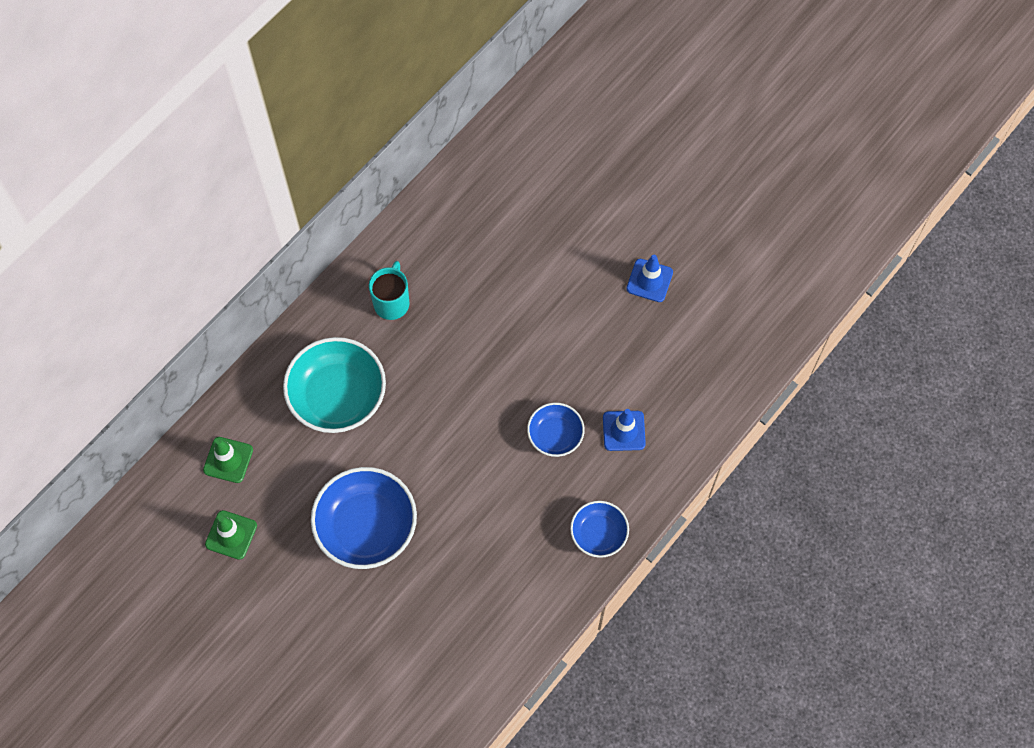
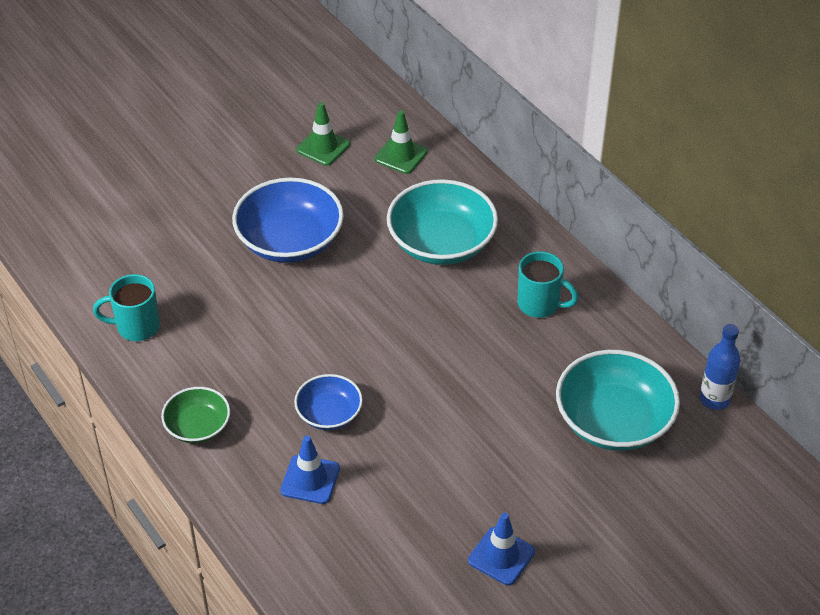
camera: 105 degrees right, 20 degrees down
blue bowl [570,501,629,558] -> green bowl [161,387,230,443]
none -> turquoise mug [93,274,160,341]
none -> turquoise bowl [556,350,680,451]
none -> blue bottle [700,324,741,410]

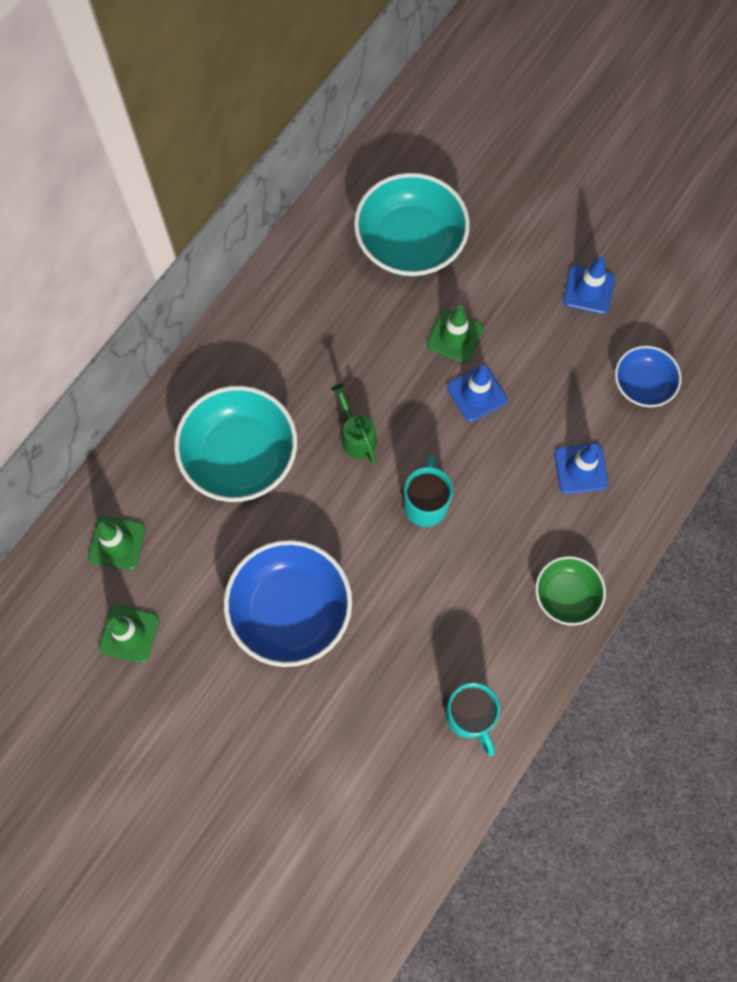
camera: 110 degrees left, 25 degrees up
blue bowl [294,374,363,430] -> blue bowl moved to [615,346,682,407]
turquoise mug [517,251,579,318] -> turquoise mug moved to [404,455,453,527]
blue bottle [700,324,741,410] -> none
none -> green watering can [331,383,377,463]
none -> green traffic cone [427,305,484,363]
none -> blue traffic cone [447,365,507,422]

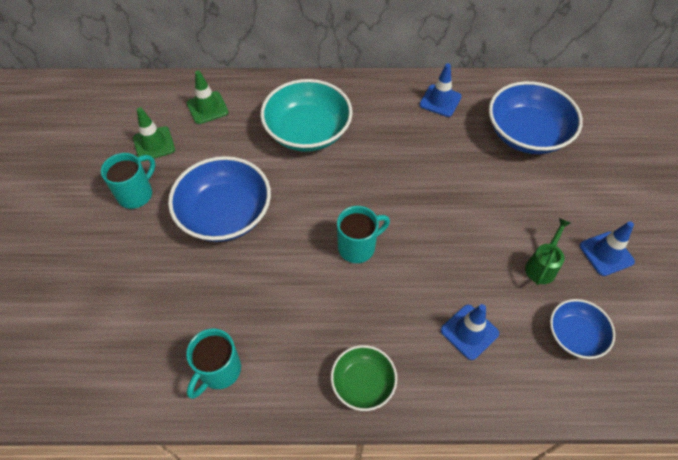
camera: 55 degrees right, 15 degrees down
green watering can [331,383,377,463] -> green watering can moved to [525,218,571,285]
turquoise bowl [354,173,470,277] -> blue bowl [489,81,583,154]
green traffic cone [427,305,484,363] -> none
blue traffic cone [447,365,507,422] -> blue traffic cone moved to [420,63,461,117]
none -> turquoise mug [101,153,155,209]

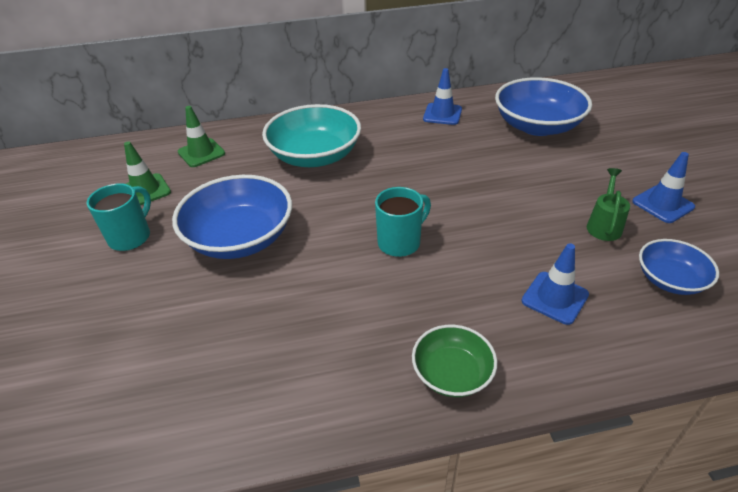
camera: 10 degrees left, 15 degrees down
turquoise mug [186,329,241,399] -> none

